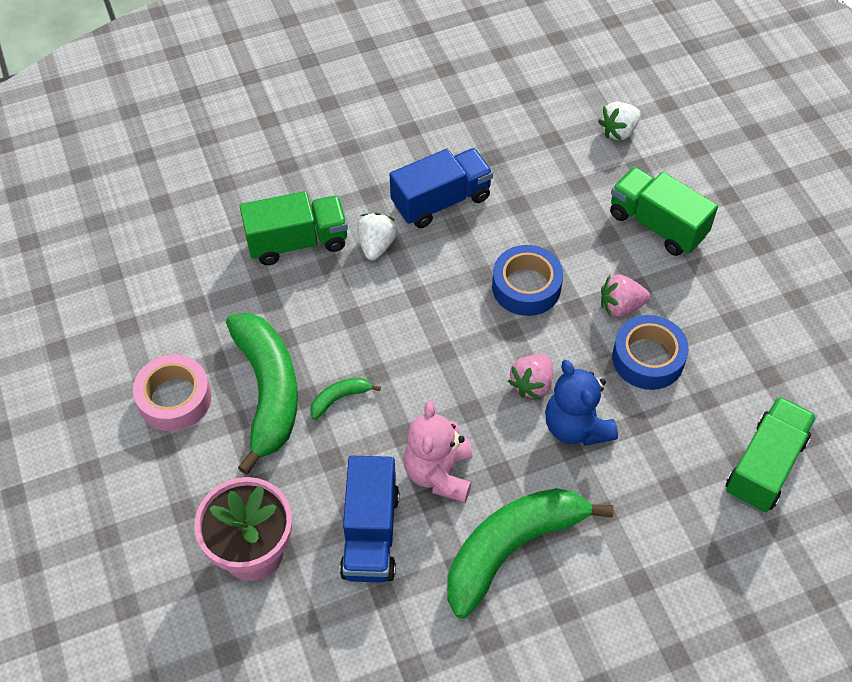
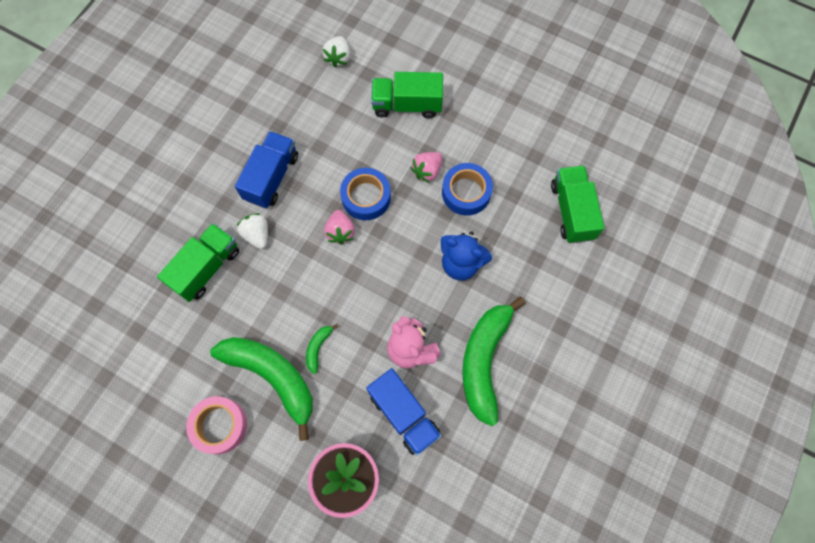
camera: 40 degrees left, 15 degrees up
pink strawberry [508,354,553,400] -> pink strawberry moved to [324,210,355,245]

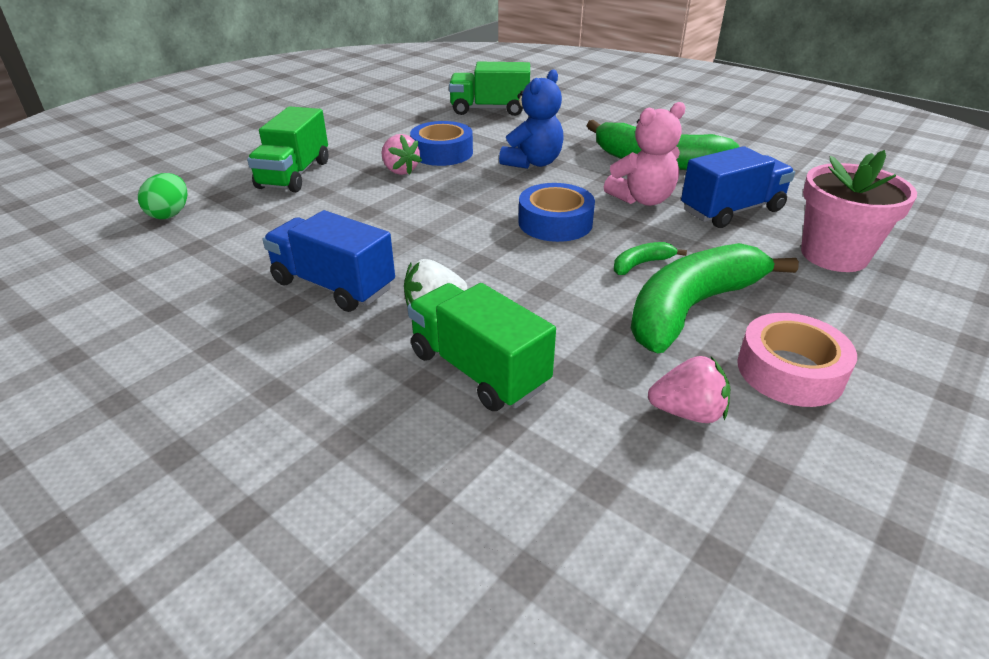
camera: 80 degrees left, 35 degrees down
green banana [306,324,338,374] -> green banana turned 120 degrees clockwise [614,242,687,275]
white strawberry [322,36,350,68] -> green egg [138,173,188,219]
pink strawberry [324,210,355,245] -> pink strawberry moved to [648,356,730,423]
blue tape [340,168,391,220] -> blue tape moved to [518,183,595,242]

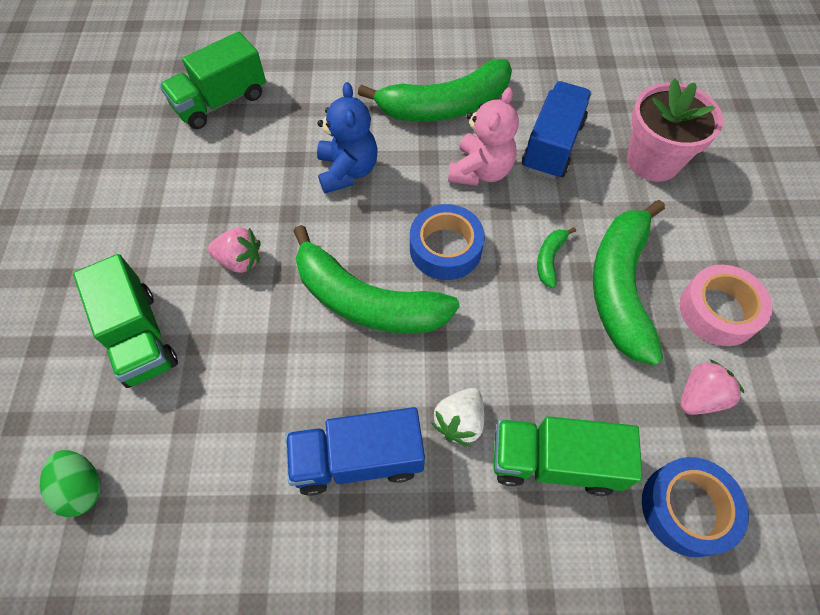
camera: 40 degrees left, 25 degrees up
blue tape [410,121,473,166] -> blue tape moved to [642,457,749,557]
none -> green banana [294,225,460,334]

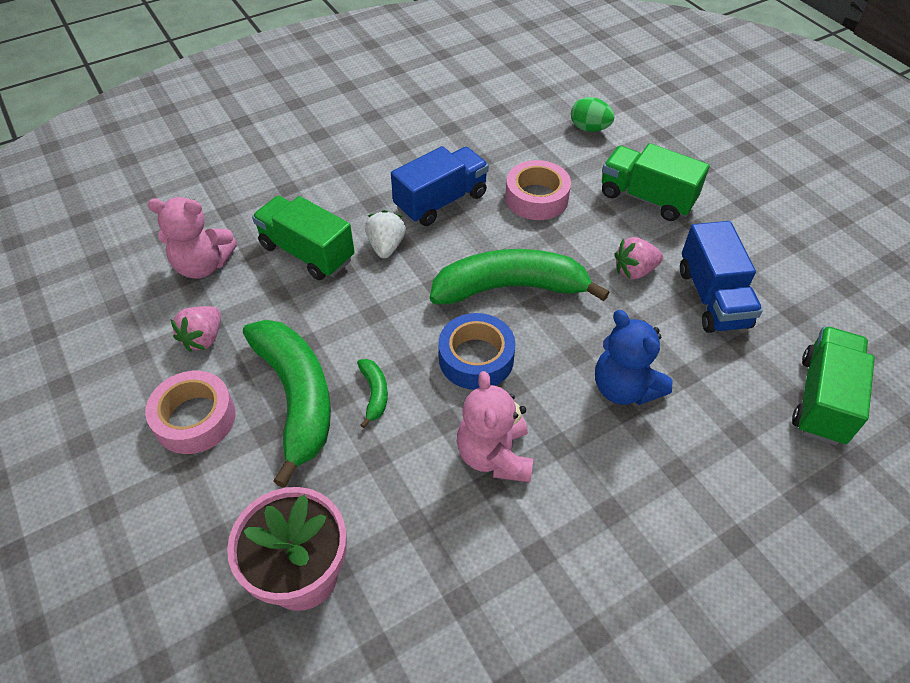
camera: 150 degrees right, 10 degrees down
green banana [358,59,512,122] -> none
green truck [494,416,642,496] -> green truck turned 120 degrees counterclockwise [252,196,355,280]
blue truck [522,81,592,179] -> blue truck moved to [680,221,763,333]
blue tape [642,457,749,557] -> pink teddy bear [148,197,237,279]
none -> pink tape [505,160,571,220]

